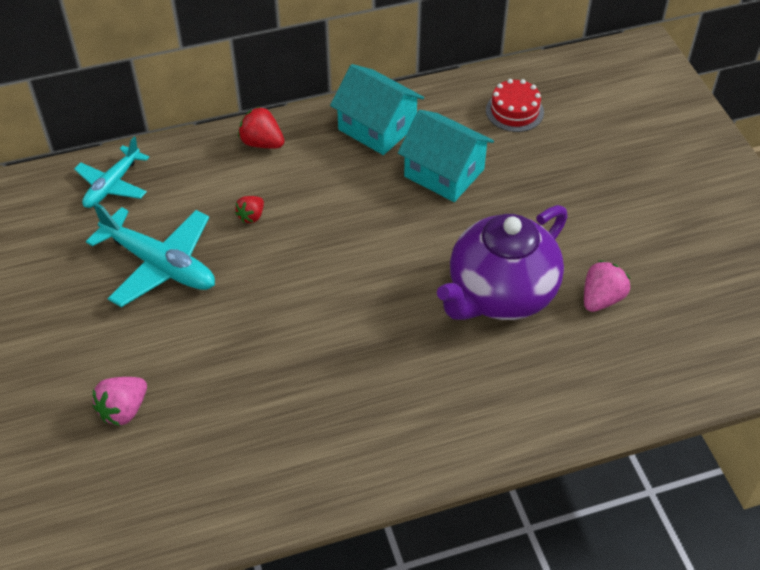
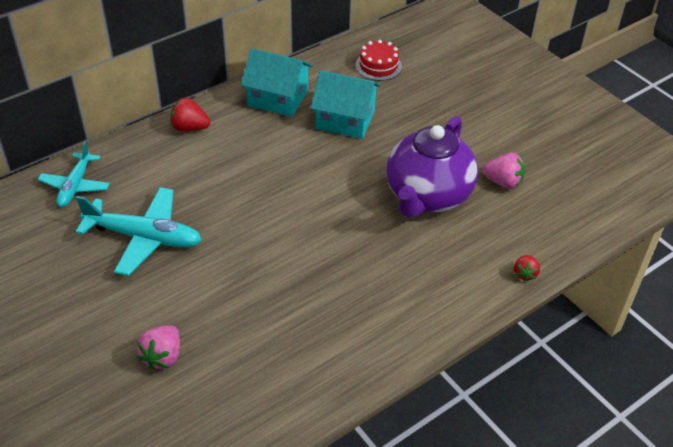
camera: 20 degrees left, 5 degrees down
red strawberry [235,196,264,223] -> red strawberry moved to [514,255,540,281]
pink strawberry [584,260,630,312] -> pink strawberry turned 90 degrees clockwise [482,153,525,189]

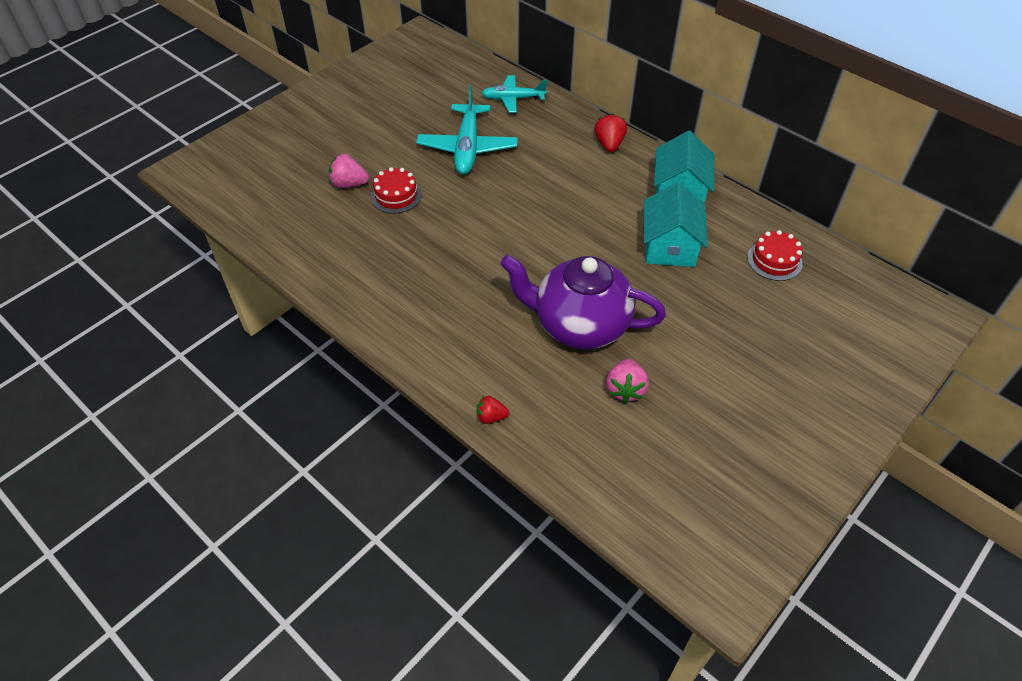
camera: 80 degrees right, 5 degrees up
none -> red cake [371,167,422,214]

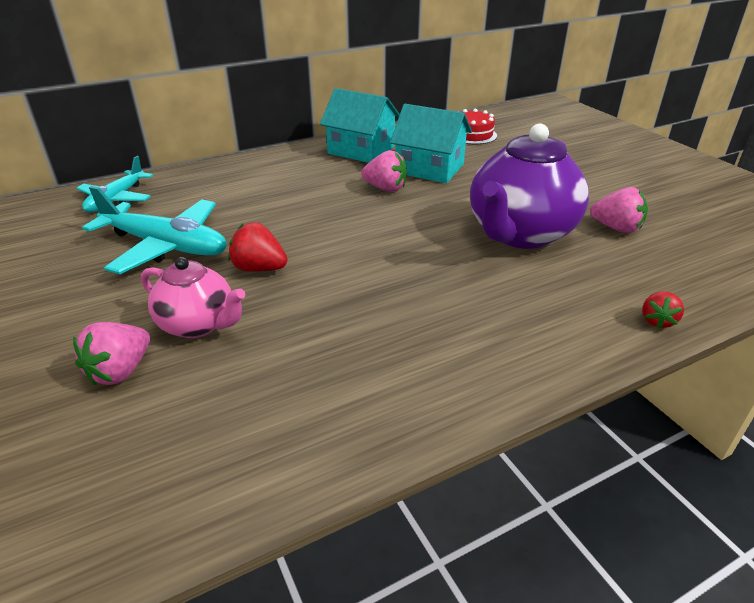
camera: 70 degrees left, 15 degrees down
red cake [371,167,422,214] -> pink teapot [141,257,245,338]
red strawberry [594,114,627,152] -> red strawberry moved to [228,222,288,272]
none -> pink strawberry [361,150,407,192]

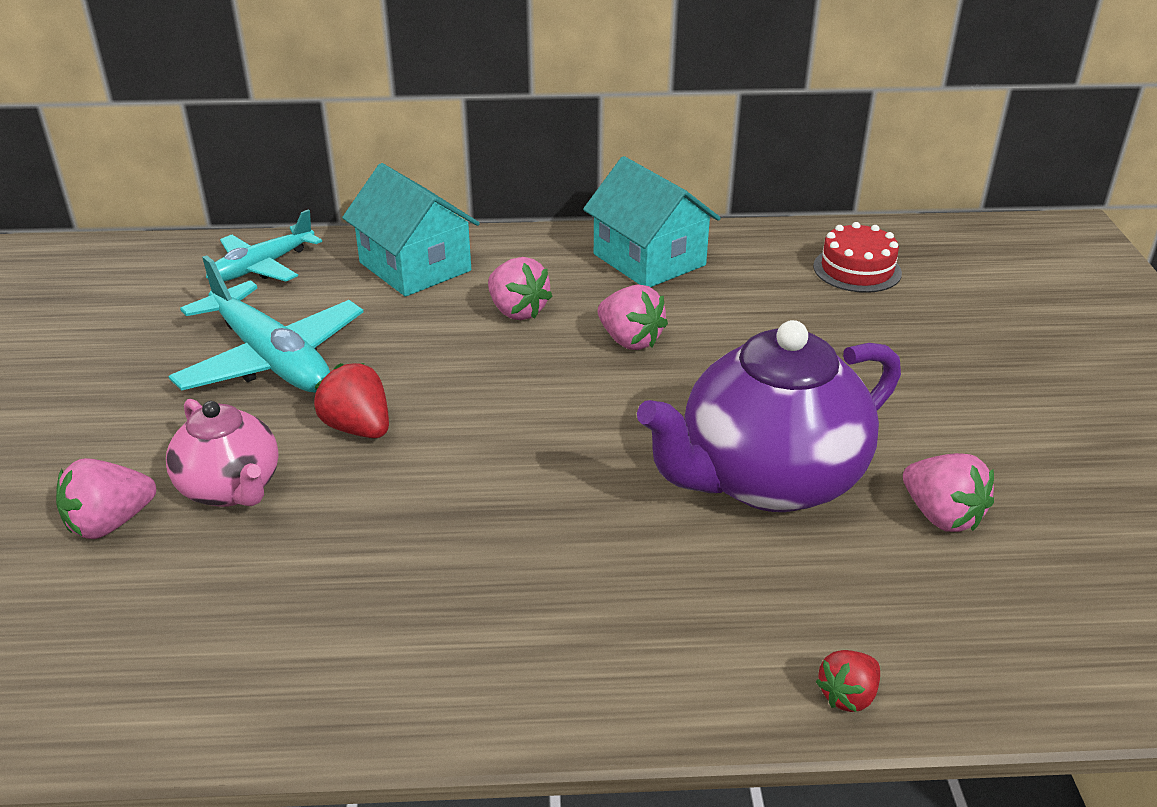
camera: 25 degrees right, 0 degrees up
turquoise house [390,104,472,183] -> turquoise house moved to [342,163,480,297]
none -> pink strawberry [488,257,552,320]

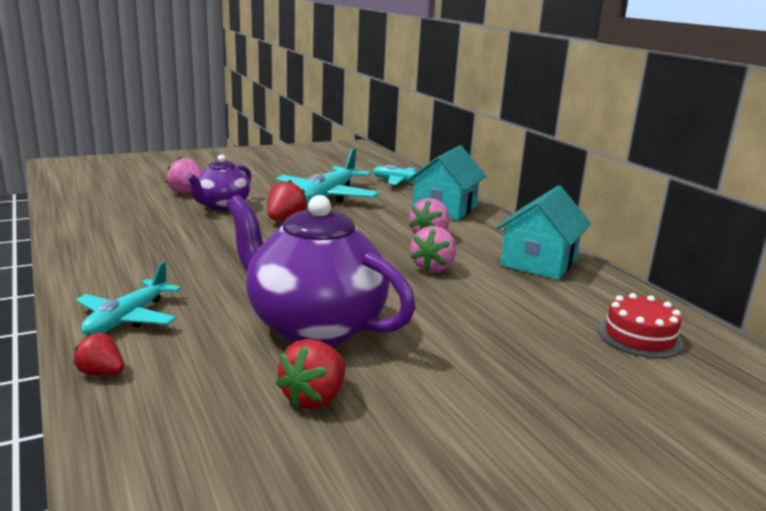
camera: 65 degrees right, 15 degrees down
pink teapot [166,399,279,507] -> purple teapot [186,154,251,211]
pink strawberry [903,453,994,532] -> red strawberry [275,339,345,409]
none -> turquoise plane [76,262,181,335]

